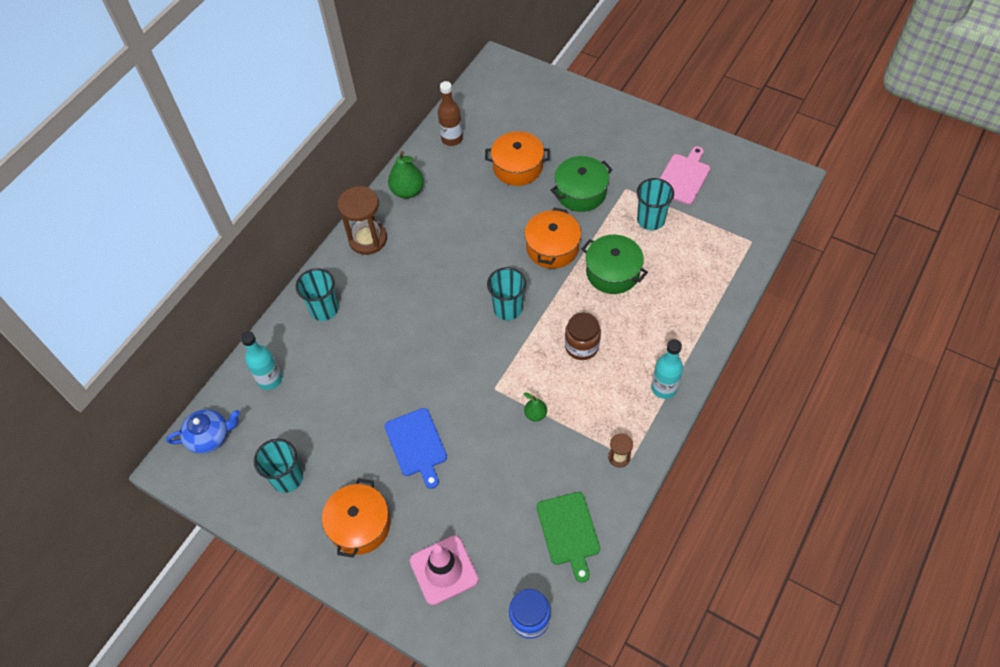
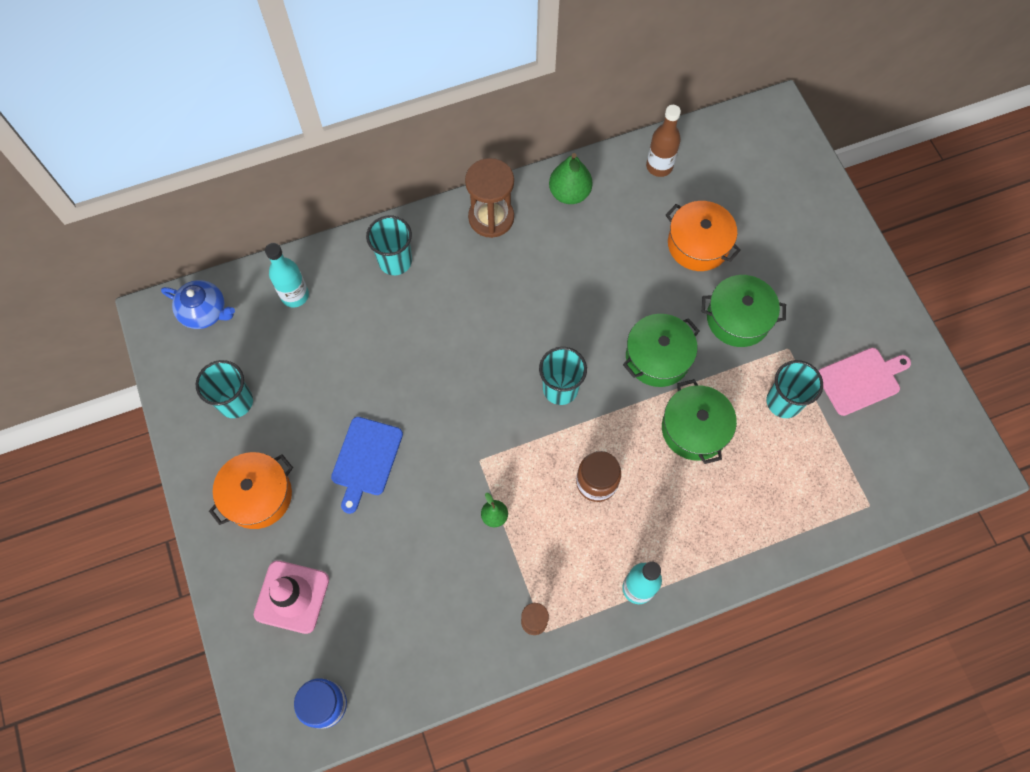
camera: 35 degrees right, 10 degrees up
orange pot [525,208,581,269] -> green pot [623,314,699,387]
green cutting board [536,492,600,583] -> none

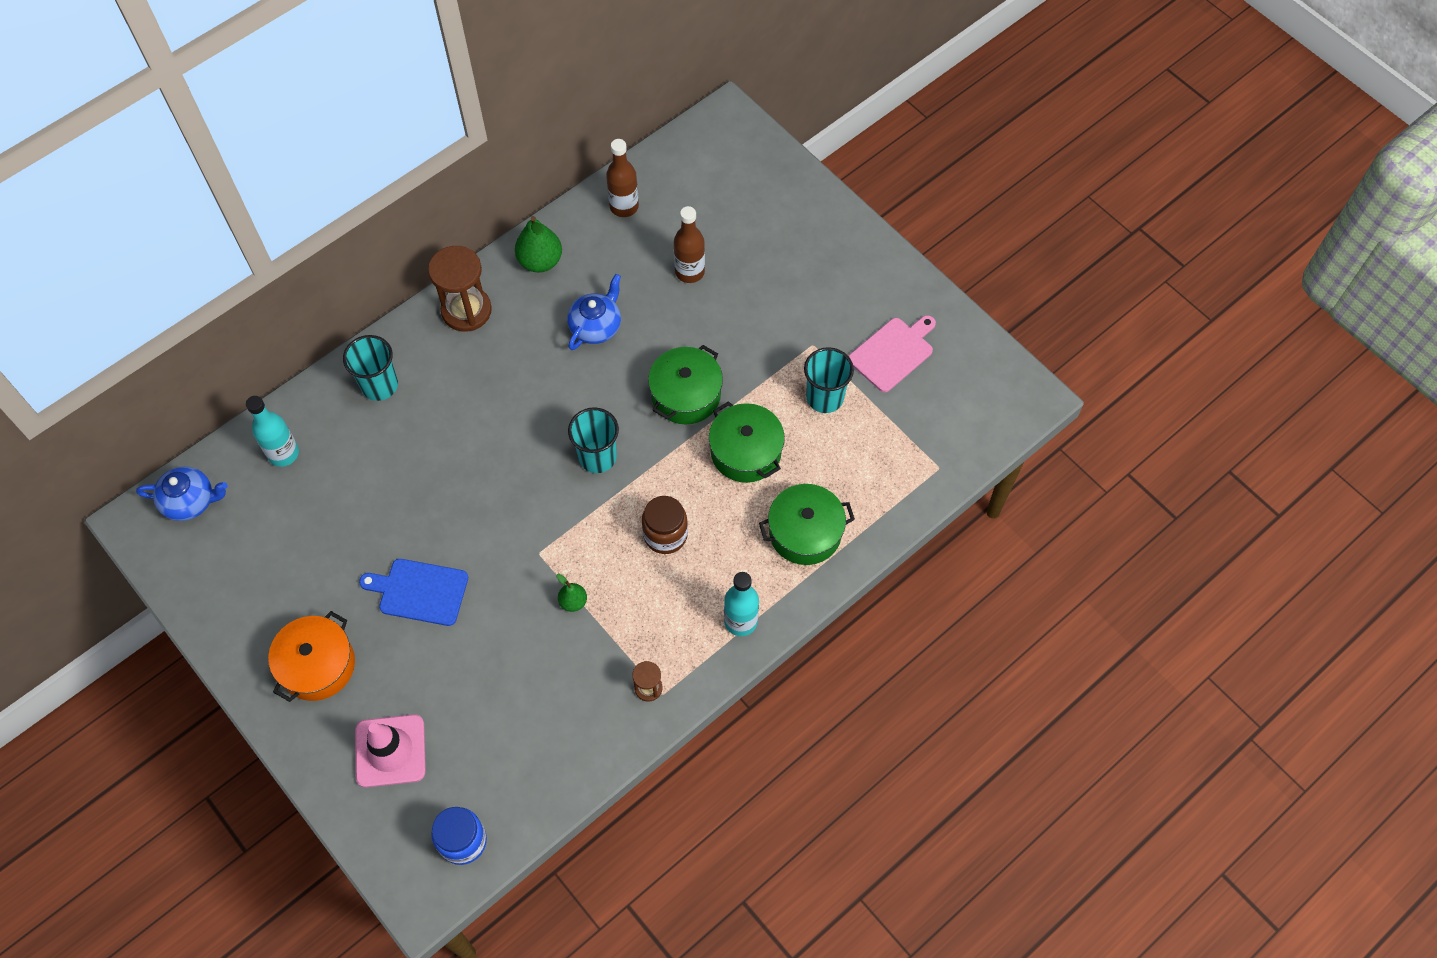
camera: 20 degrees left, 5 degrees down
turquoise cup [196,360,253,418] -> none
blue cutting board [331,417,403,514] -> blue cutting board turned 105 degrees clockwise [359,559,468,626]
orange pot [666,201,741,271] -> brown bottle [674,206,705,283]
green pot [702,275,786,347] -> green pot moved to [759,484,855,565]
none -> blue teapot [567,274,621,350]

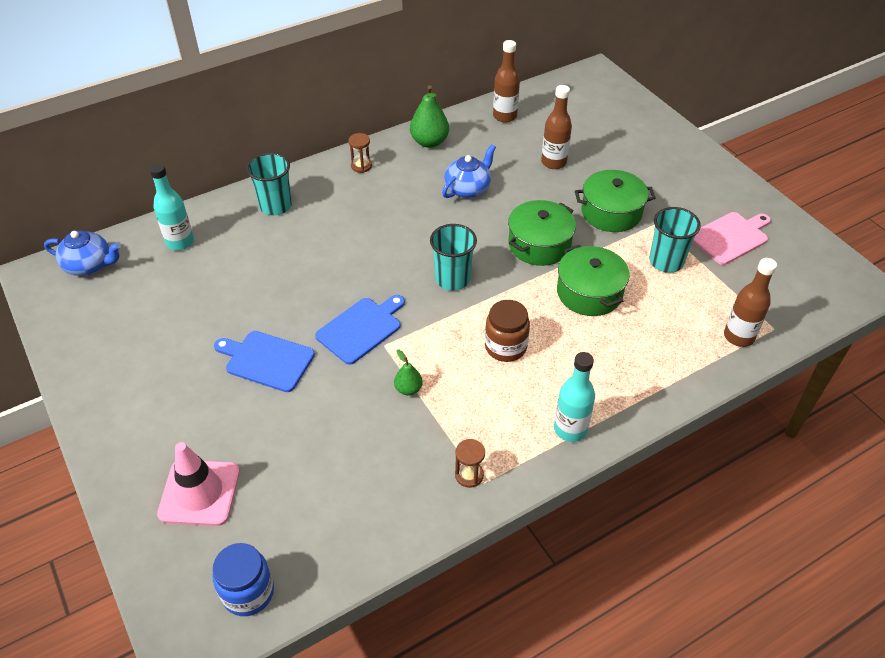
camera: 10 degrees right, 15 degrees down
orange pot [268,611,355,702] -> none
brown hourglass [428,246,492,332] -> brown hourglass [348,133,372,173], size x0.49
green pot [759,484,855,565] -> green pot moved to [575,170,655,232]
none -> blue cutting board [315,295,405,365]
none -> brown bottle [724,258,777,347]

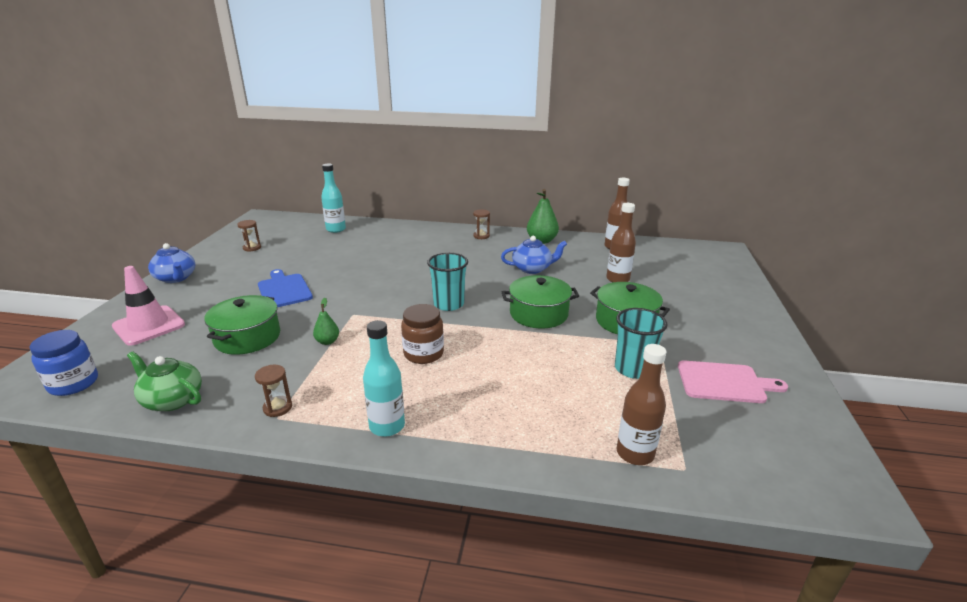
camera: 40 degrees right, 20 degrees down
blue teapot [44,230,121,276] -> blue teapot moved to [148,243,195,283]
turquoise cup [246,153,292,215] -> none
blue cutting board [315,295,405,365] -> none
green pot [557,245,629,316] -> green pot moved to [204,295,280,355]
none -> green teapot [127,351,202,411]
none -> brown hourglass [237,220,261,252]

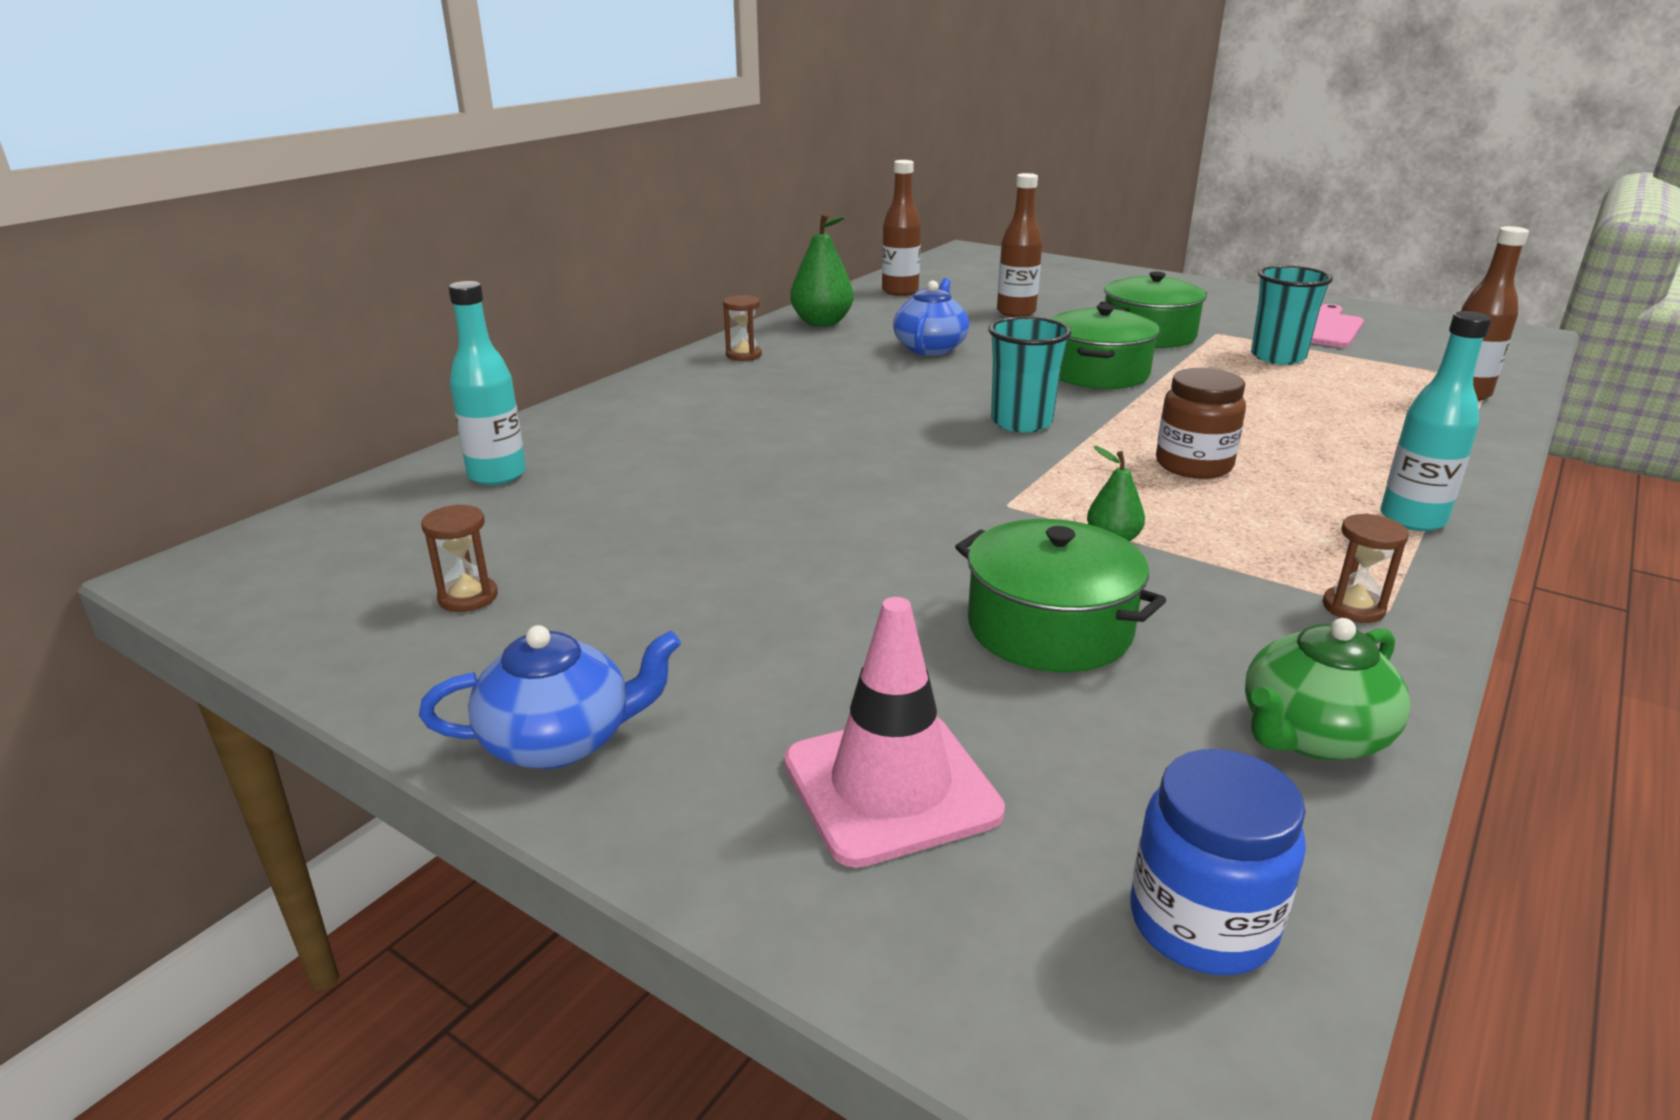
camera: 65 degrees left, 0 degrees up
blue cutting board [258,269,313,307] -> none

